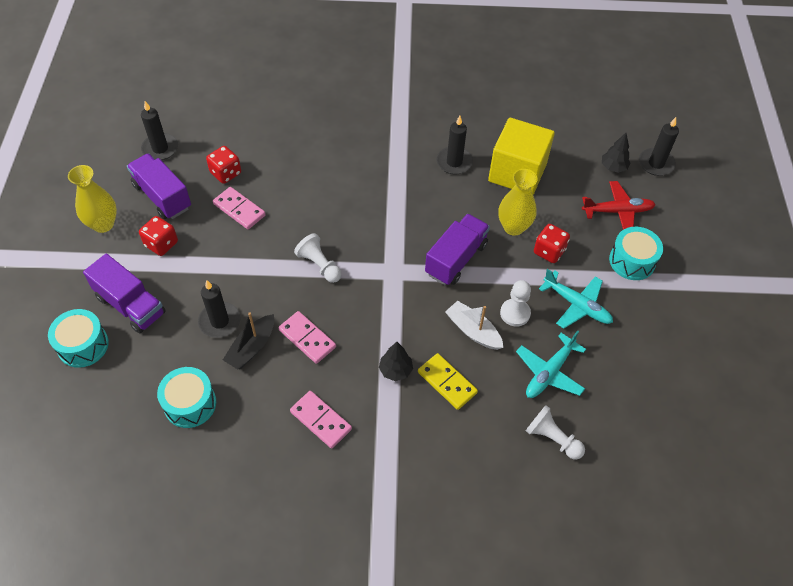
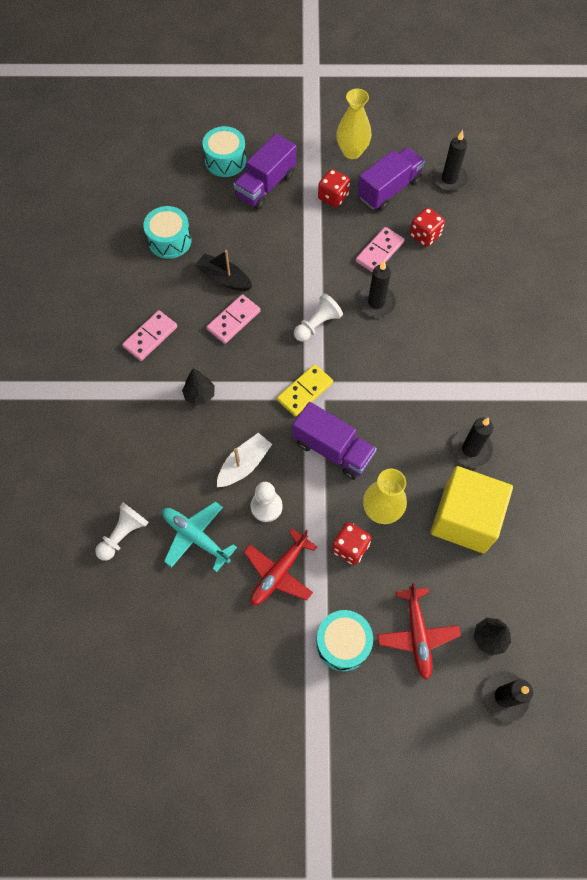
camera: 90 degrees right, 10 degrees up
black candle [198,280,240,338] -> black candle moved to [357,261,396,317]
yellow domino [418,353,478,410] -> yellow domino moved to [277,364,333,416]
turquoise plane [539,269,613,329] -> red plane [244,528,317,605]

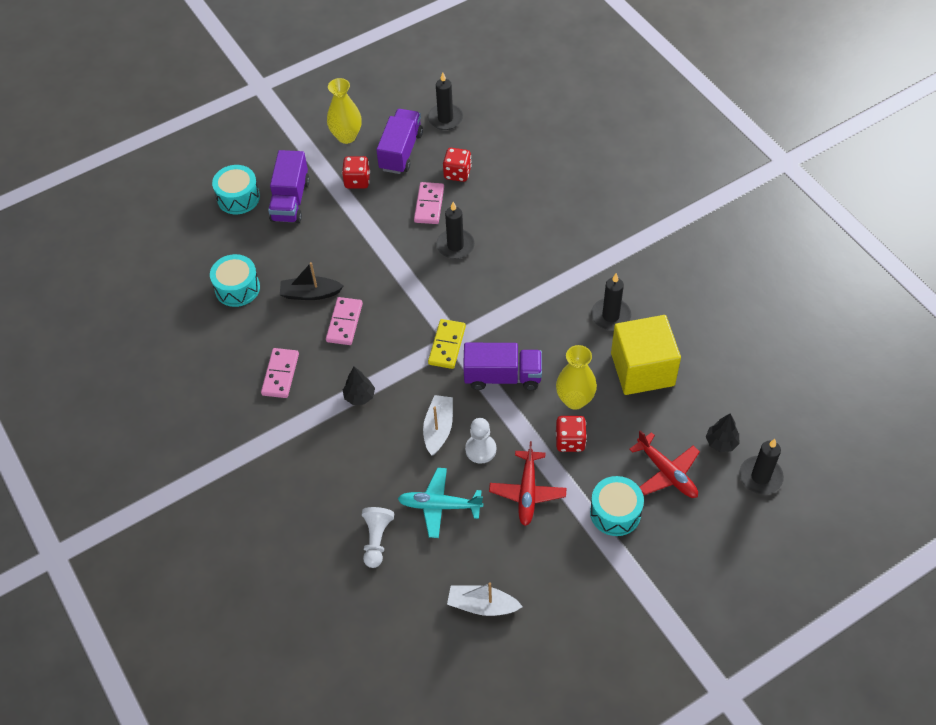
camera: 30 degrees left, 10 degrees down
white pawn [294,294,343,342] -> none
none -> white boat [447,582,523,616]

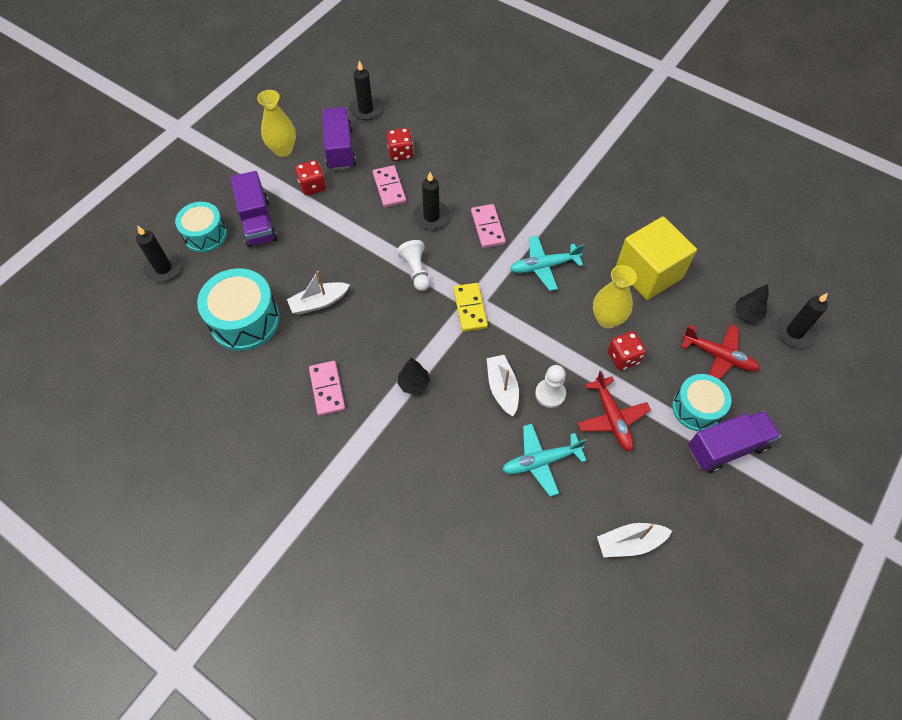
camera: 25 degrees left, 5 degrees up
turquoise drum [210,254,260,307] -> turquoise drum [197,268,280,351], size x1.51
black boat [280,262,343,300] -> white boat [287,271,350,315]
pink domino [326,297,363,345] -> pink domino moved to [471,204,506,248]
white pawn [362,507,394,568] -> white pawn moved to [397,240,430,291]
purple truck [463,343,542,391] -> purple truck moved to [688,411,781,473]
black candle [591,273,631,330] -> black candle moved to [136,225,182,282]
none -> turquoise plane [510,236,584,291]

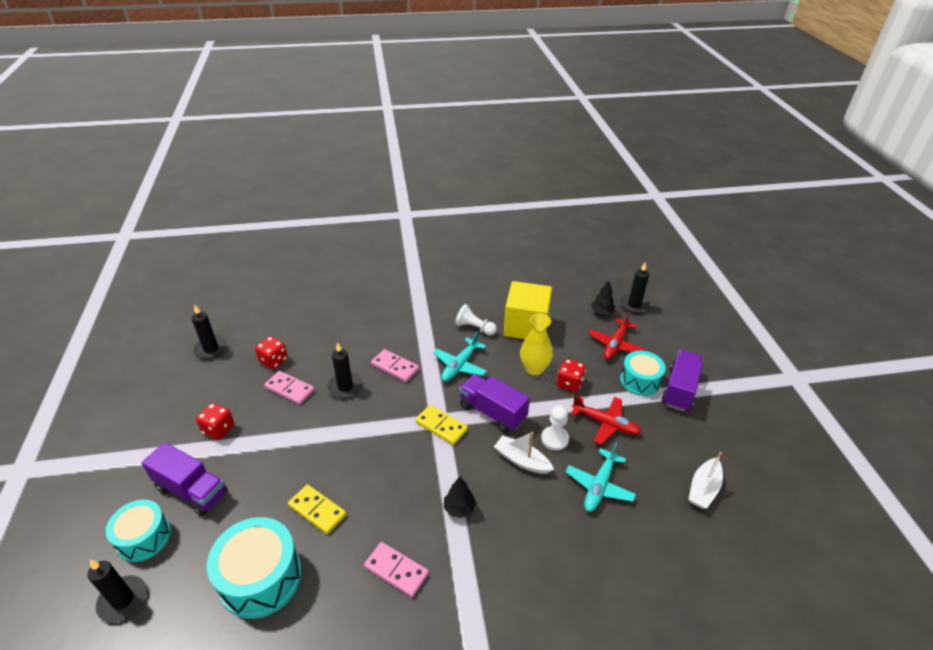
camera: 45 degrees left, 20 degrees down
yellow vase [257,90,296,157] -> none
white boat [287,271,350,315] -> yellow domino [288,484,346,534]
purple truck [322,107,356,170] -> purple truck moved to [459,374,530,433]
white pawn [397,240,430,291] -> white pawn moved to [455,304,497,335]
red plane [681,324,760,379] -> red plane turned 135 degrees clockwise [588,312,645,360]

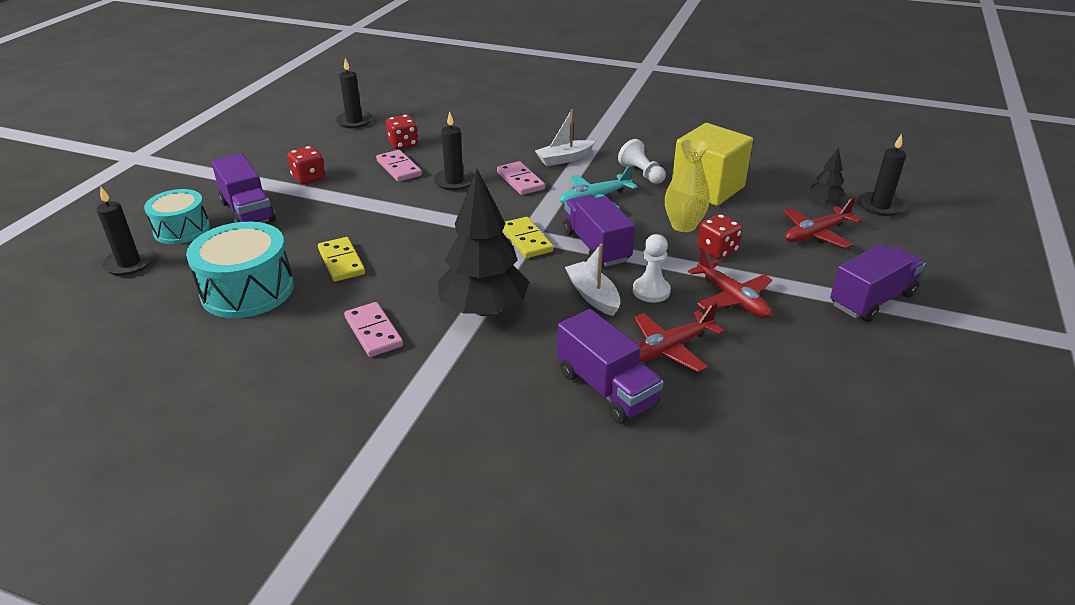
camera: 30 degrees right, 5 degrees down
black tree [444,476,476,518] -> black tree [437,169,529,316], size x2.18
turquoise plane [566,443,636,512] -> red plane [634,303,725,372]
turquoise drum [620,351,666,396] -> none
white boat [689,452,723,509] -> white boat moved to [535,109,595,166]
none -> purple truck [557,309,663,424]

